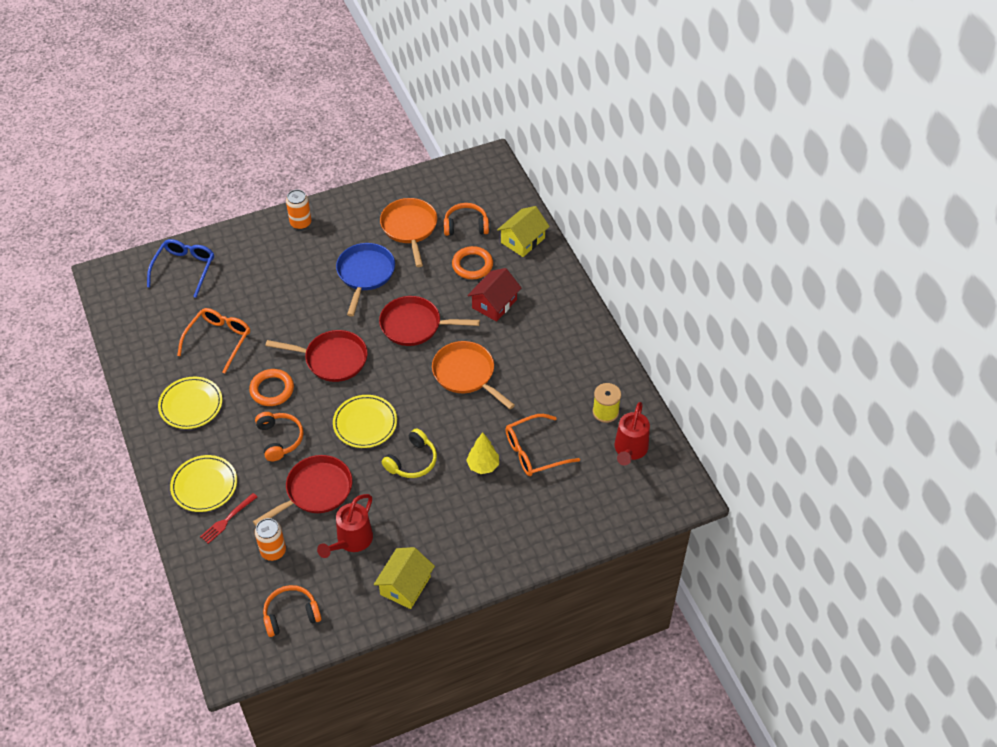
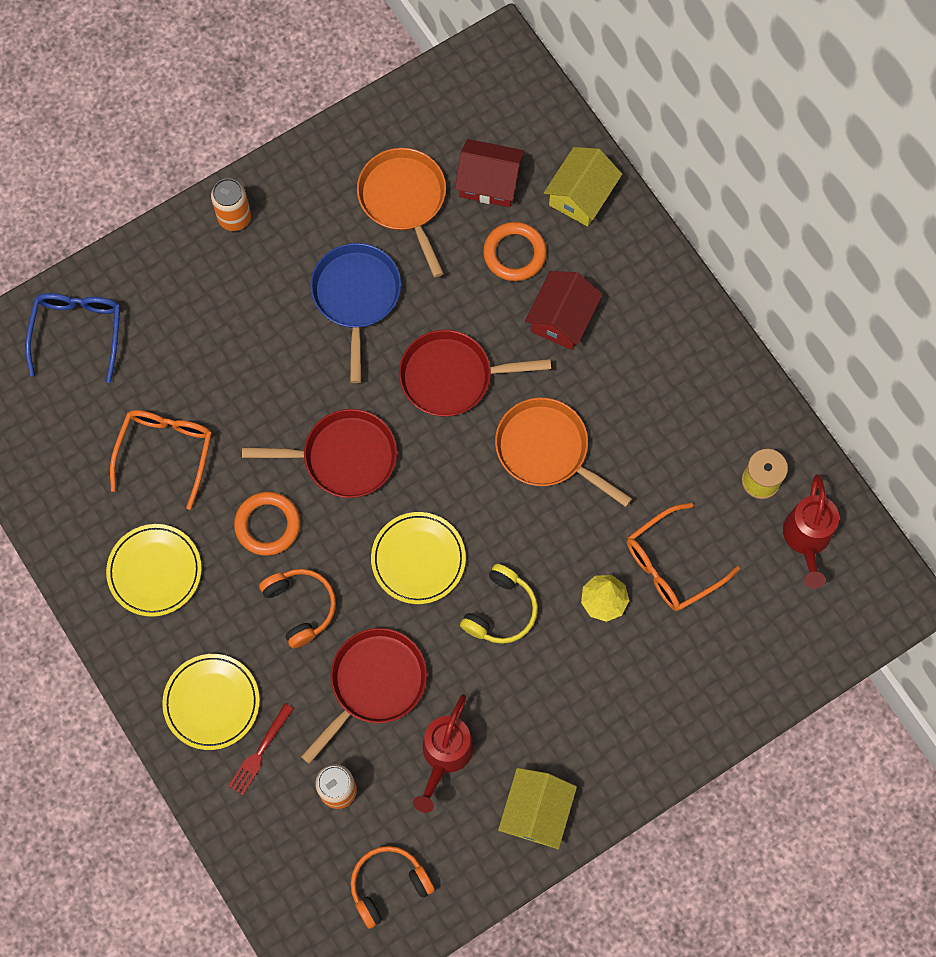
camera: 10 degrees left, 20 degrees up
orange headphones [444,203,489,236] -> red house [455,139,525,207]

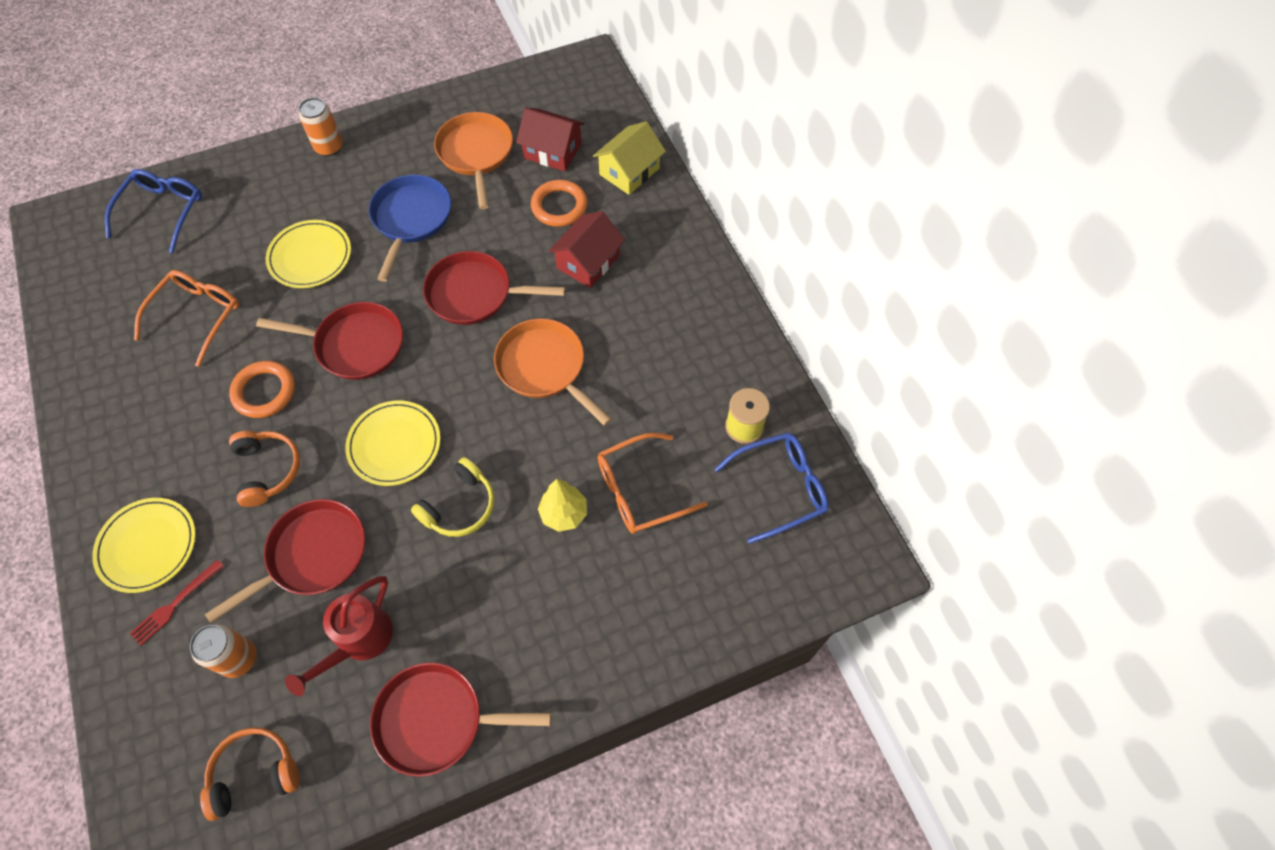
camera: 10 degrees right, 10 degrees down
yellow plate [106,524,202,617] -> yellow plate moved to [266,220,351,288]
yellow house [498,768,577,849] -> red pan [370,662,551,777]
red watering can [783,474,839,589] -> blue glasses [715,432,829,544]

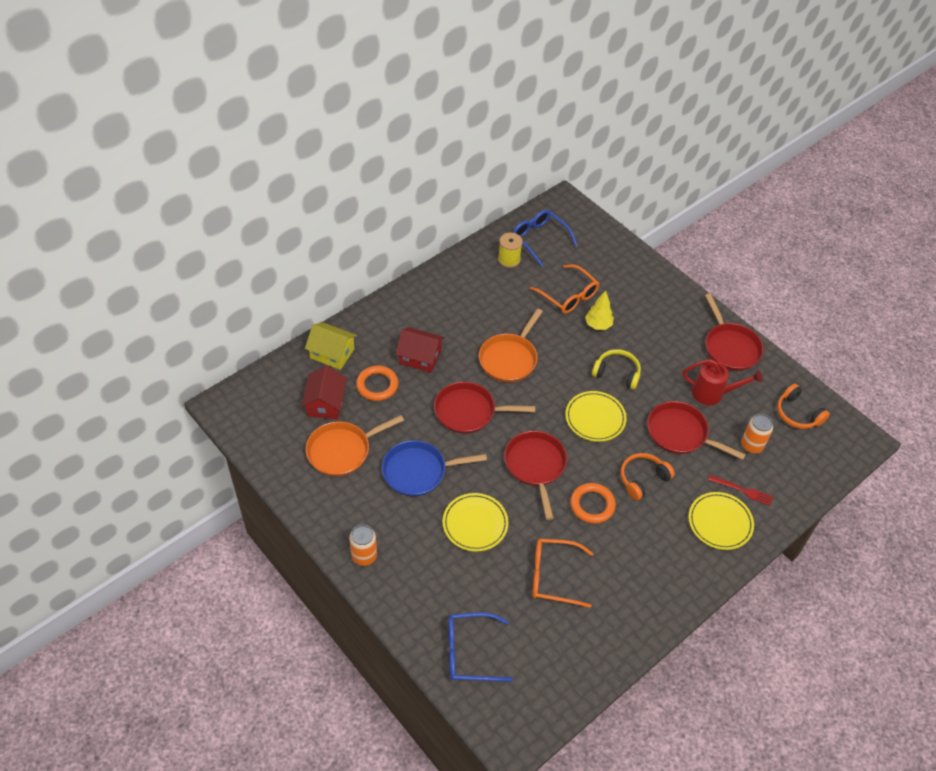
camera: 110 degrees left, 10 degrees down
red pan [423,251,565,325] -> red pan turned 105 degrees clockwise [434,382,535,434]

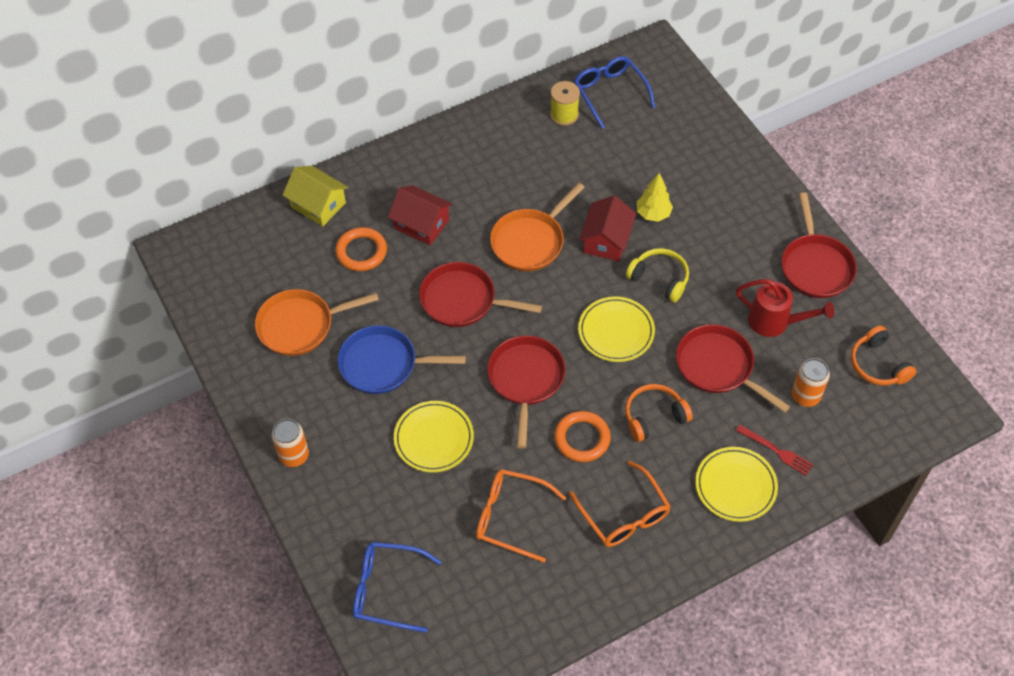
camera: 15 degrees right, 5 degrees up
red house [301,366,347,419] -> red house moved to [579,195,636,261]
orange glasses [530,265,599,314] -> orange glasses moved to [569,461,671,547]

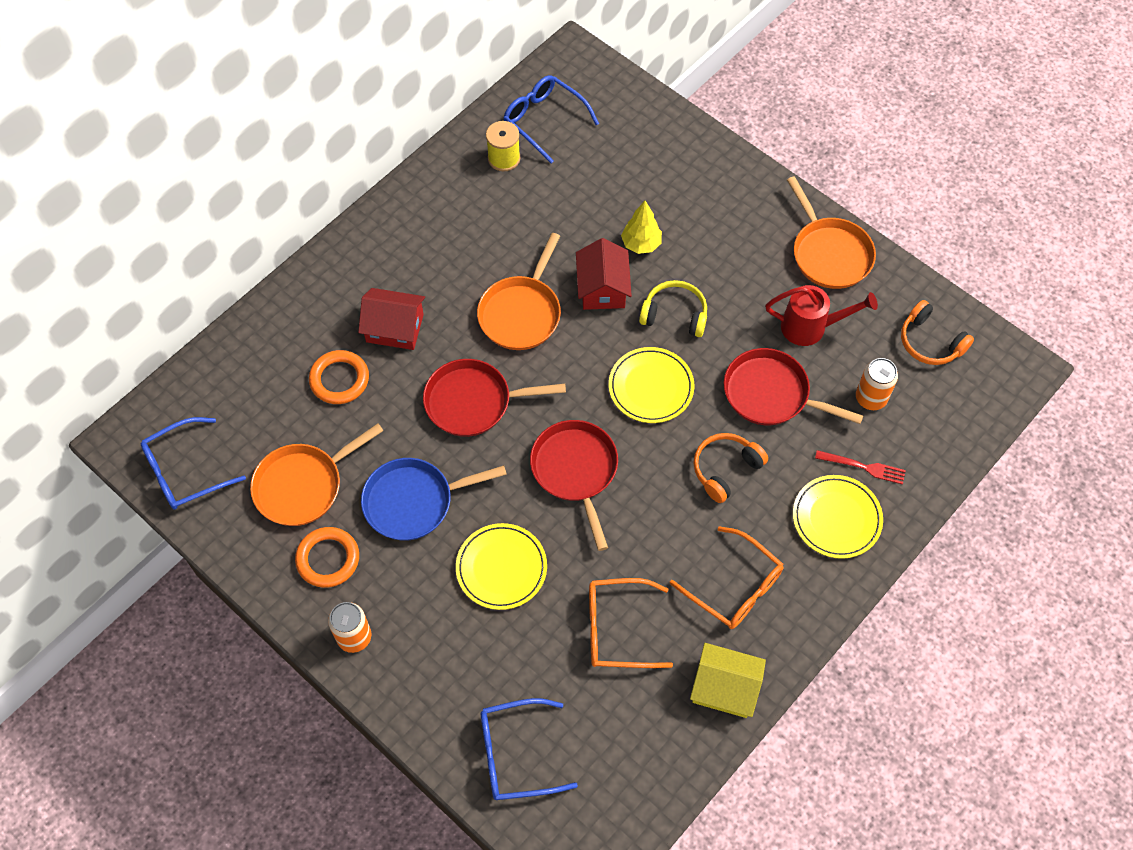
camera: 20 degrees left, 5 degrees up
yellow house [283,166,348,226] -> yellow house moved to [690,643,766,718]
orange ring [554,411,611,462] -> orange ring moved to [295,527,359,588]
red pan [782,192,857,298] -> orange pan [787,176,876,289]
none -> blue glasses [141,417,246,510]

